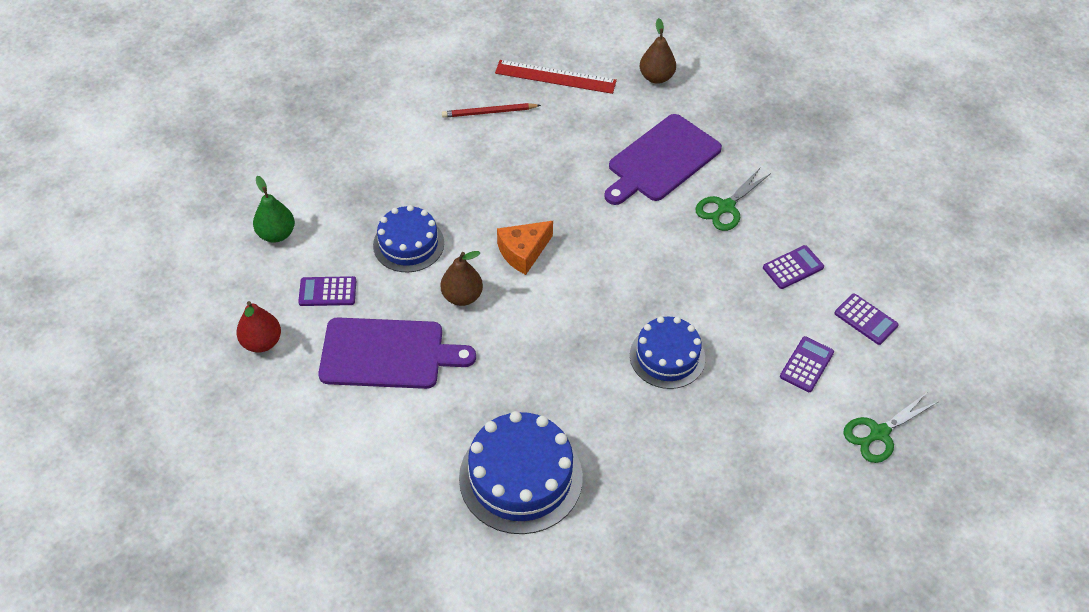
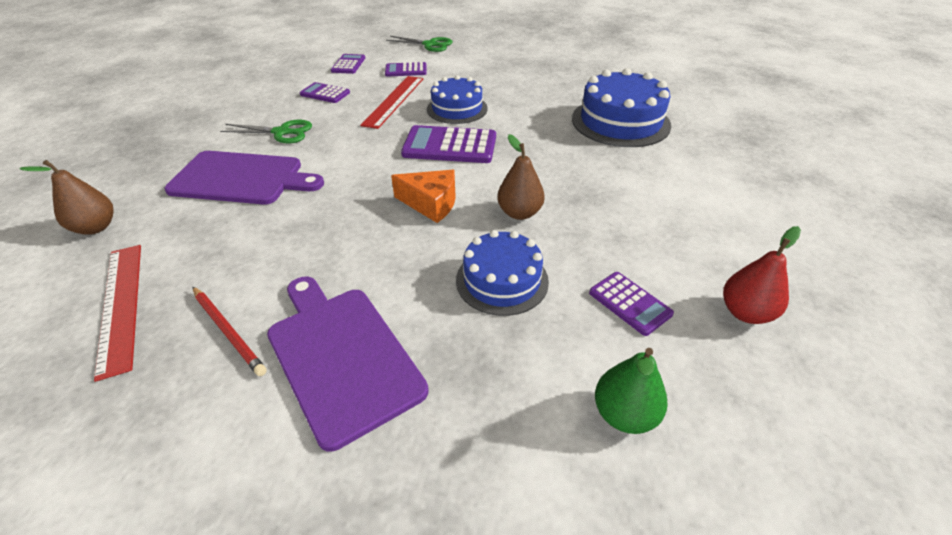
camera: 125 degrees left, 10 degrees down
purple cutting board [318,317,476,389] -> purple cutting board moved to [267,277,429,452]
none -> red ruler [360,76,424,129]
none -> purple calculator [401,125,496,163]

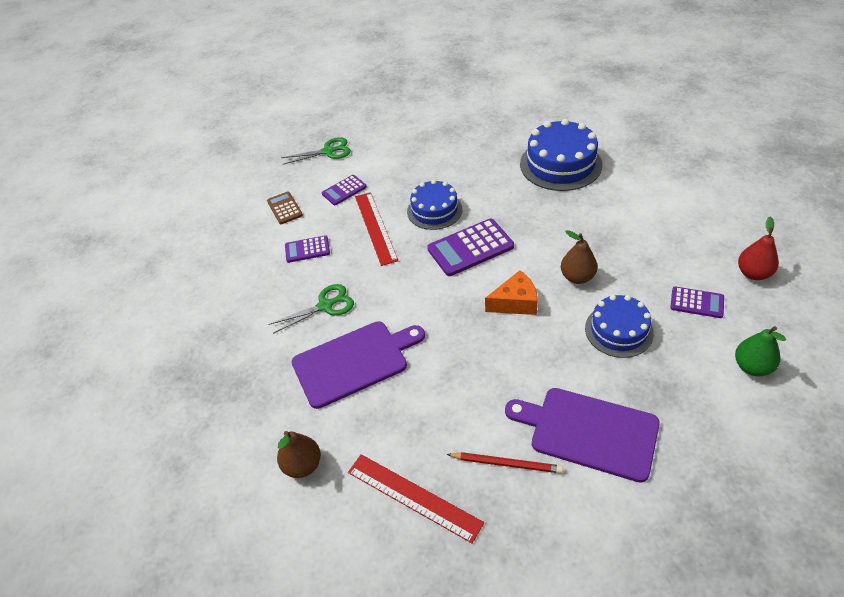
camera: 30 degrees left, 5 degrees up
purple calculator [331,54,365,74] -> brown calculator [267,192,303,224]

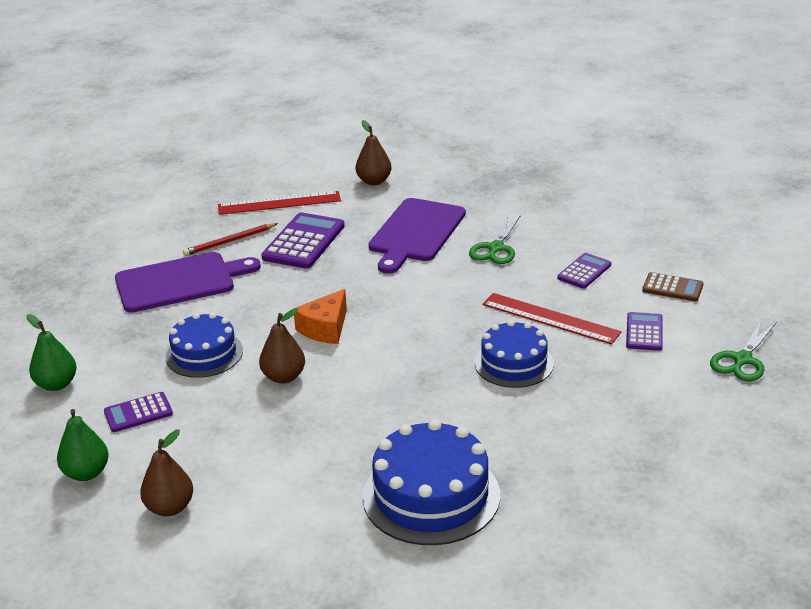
camera: 135 degrees right, 15 degrees down
purple calculator [427,219,514,276] -> purple calculator moved to [261,212,345,269]
red pear [738,217,779,280] -> green pear [57,409,109,481]
none -> brown pear [140,430,193,516]

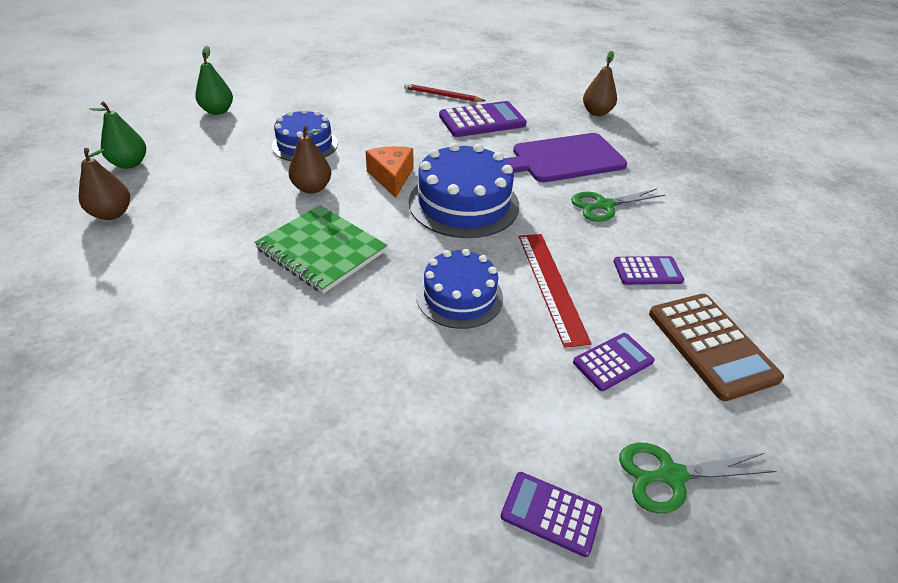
camera: 45 degrees right, 10 degrees up
purple calculator [104,392,173,432] -> purple calculator moved to [501,472,602,557]
purple cutting board [115,252,261,313] -> none
red ruler [218,191,341,215] -> none
orange cheese [294,289,347,344] -> orange cheese turned 90 degrees clockwise [365,146,413,198]
blue cake [362,419,500,545] -> blue cake moved to [409,143,519,238]
brown calculator [642,272,703,302] -> brown calculator [649,294,784,401], size x1.72
none -> green notebook [255,205,387,294]

